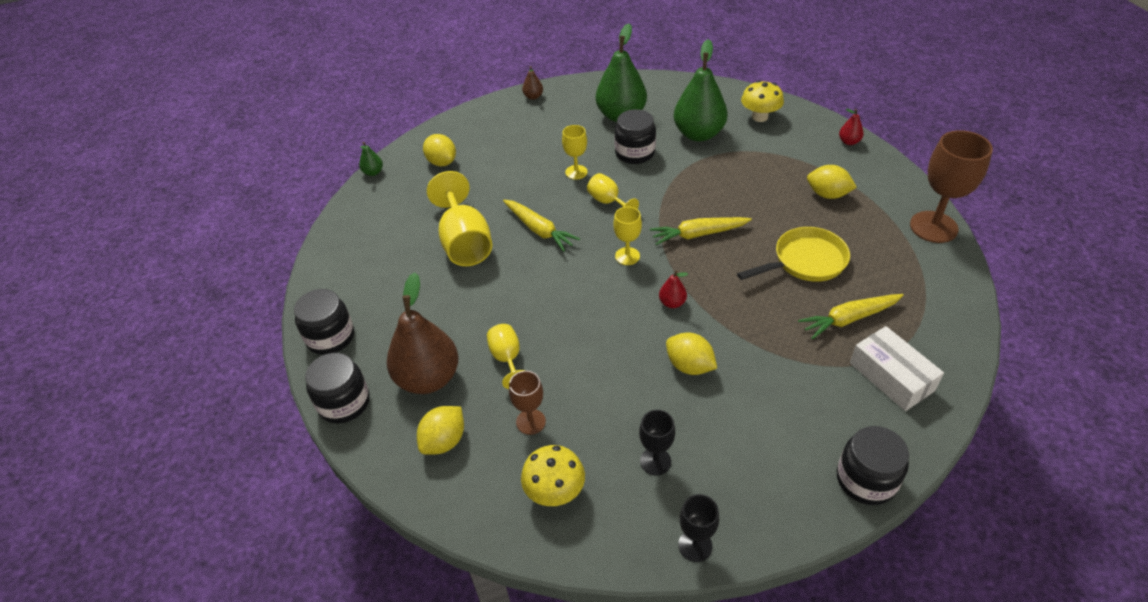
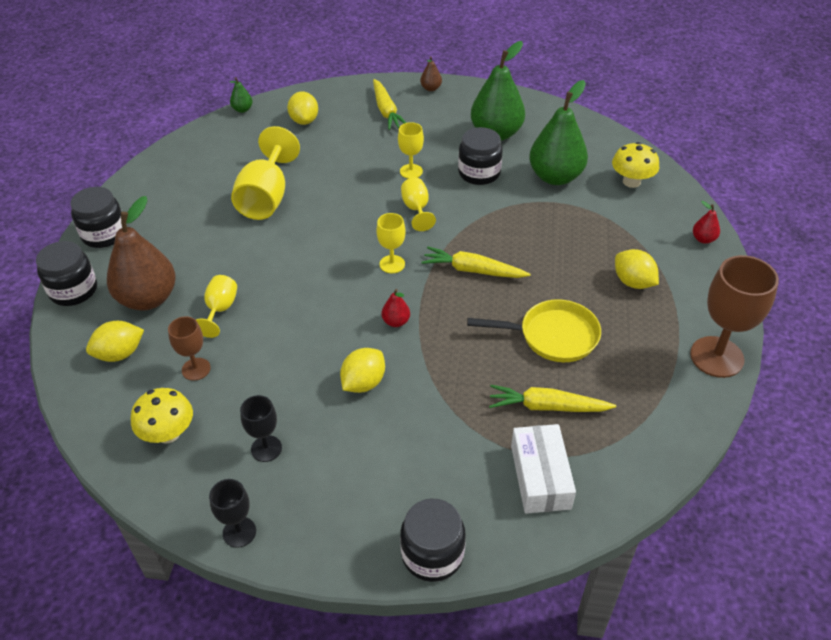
camera: 25 degrees right, 0 degrees up
yellow carrot [503,200,580,252] -> yellow carrot moved to [373,79,406,130]
yellow lemon [666,333,717,375] -> yellow lemon turned 60 degrees clockwise [340,348,385,393]

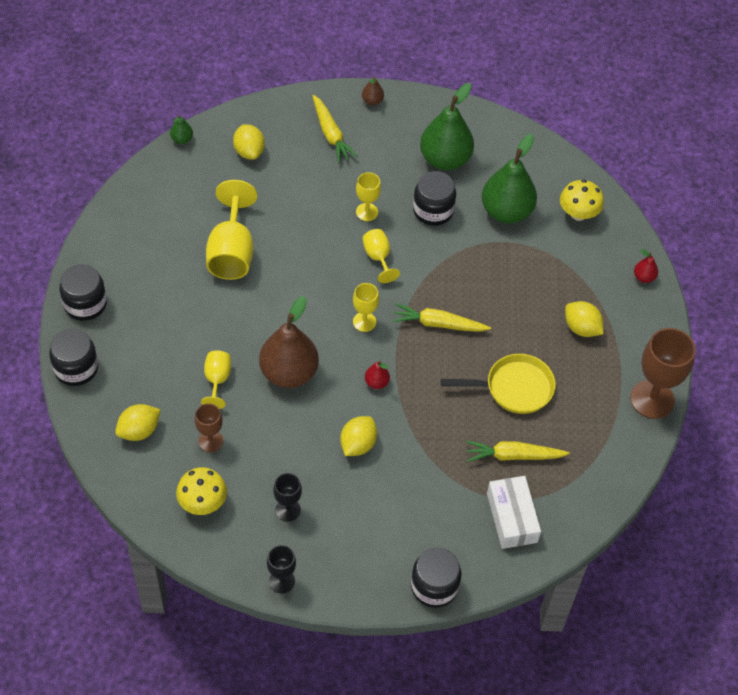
camera: 10 degrees left, 10 degrees up
brown pear [107,196,176,311] -> brown pear moved to [259,296,319,388]

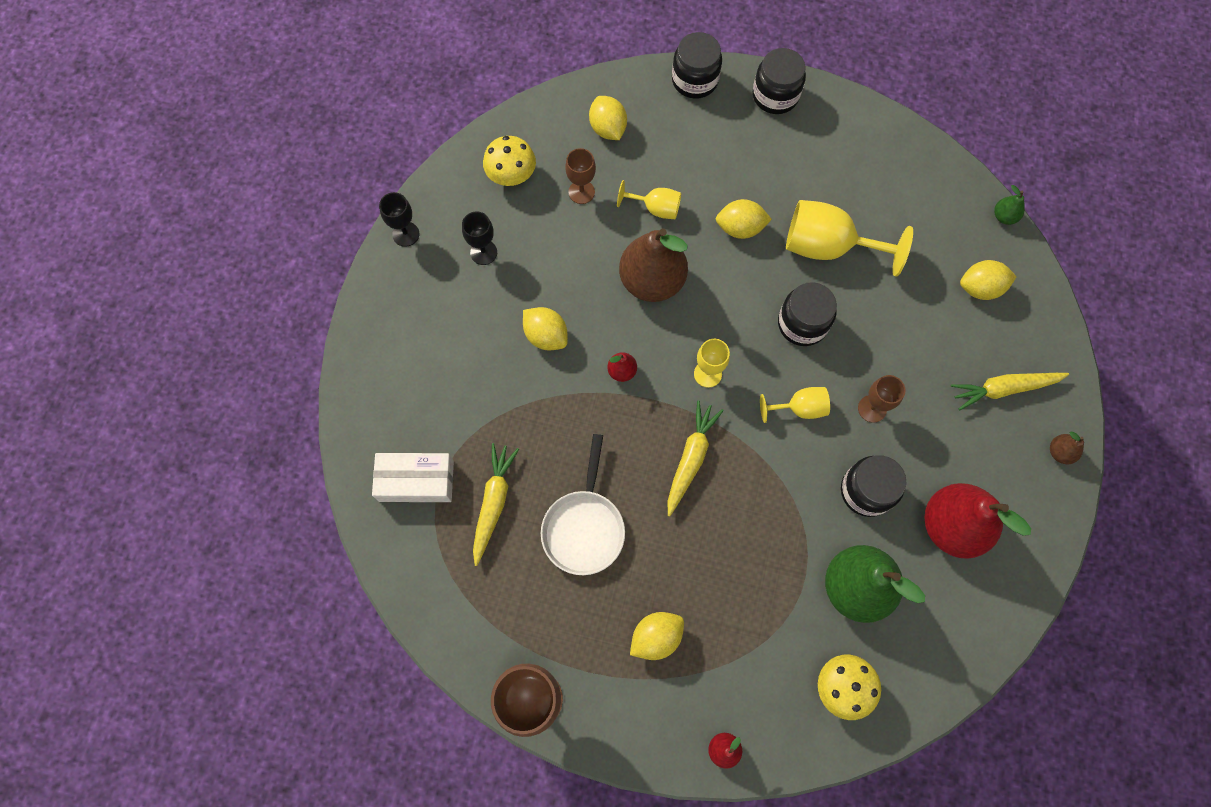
camera: 105 degrees right, 15 degrees up
yellow goblet [356,172,381,221] -> brown goblet [858,375,906,423]
black jar [411,548,462,608] -> black jar moved to [778,282,837,346]
green pear [420,83,474,170] -> red pear [925,483,1031,559]
yellow pan [441,354,556,414] -> white pan [541,434,625,575]
none -> yellow lemon [716,199,772,239]

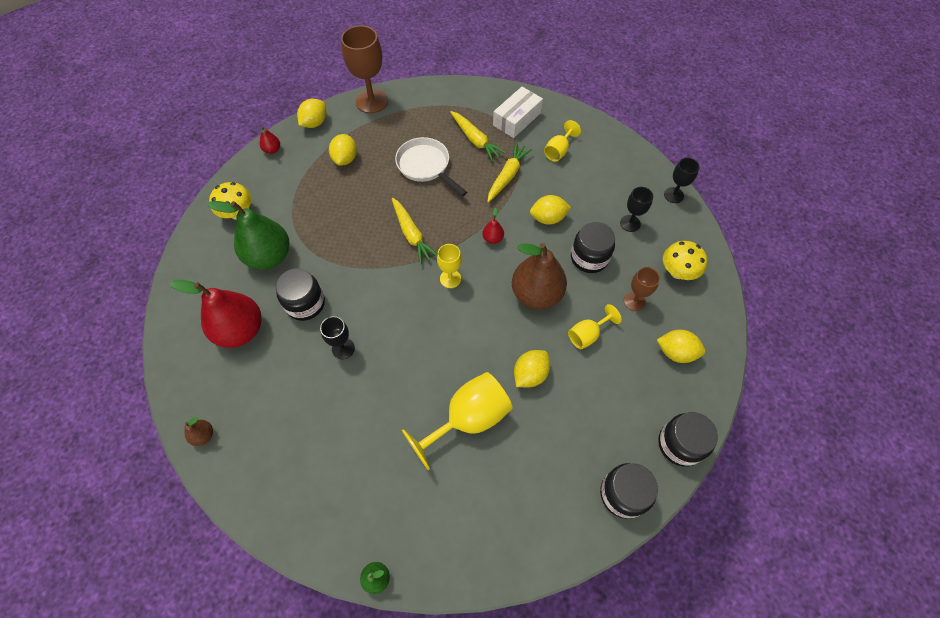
camera: 130 degrees right, 10 degrees down
yellow goblet [760,387,830,423] -> yellow goblet moved to [544,120,581,162]
black jar [778,282,837,346] -> black jar moved to [571,222,615,273]
brown goblet [858,375,906,423] -> black goblet [320,316,355,359]
yellow carrot [951,373,1069,410] -> yellow carrot moved to [487,143,532,203]
yellow lemon [960,260,1017,300] -> yellow lemon moved to [297,99,326,128]

